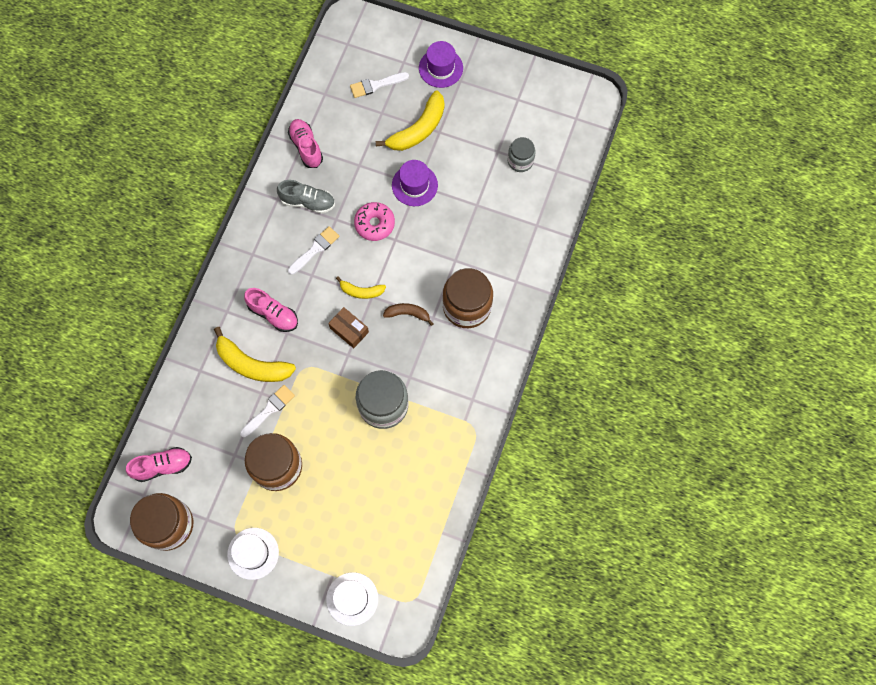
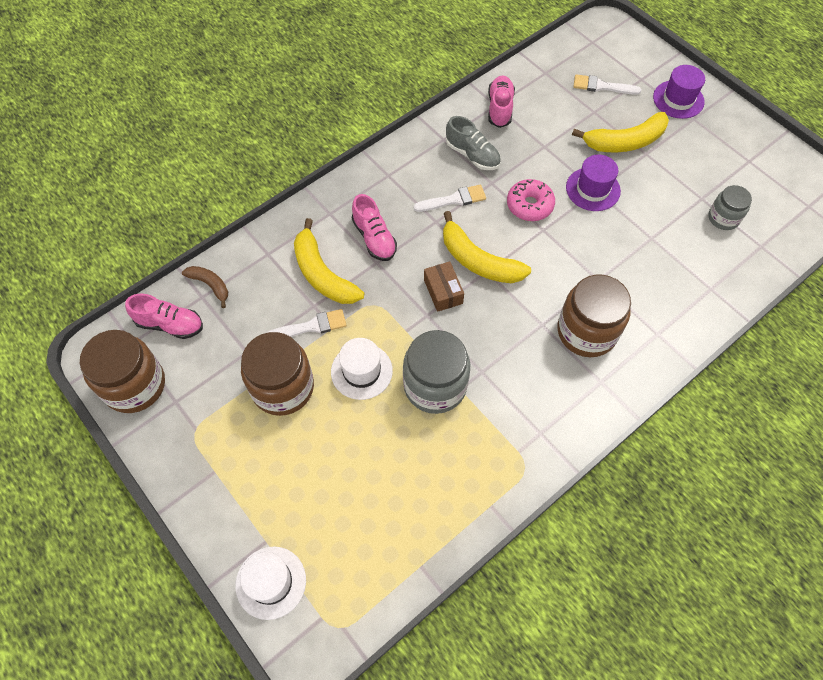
camera: 30 degrees right, 10 degrees down
white hat [227,528,279,580] -> white hat moved to [331,338,393,400]
yellow banana [336,276,386,299] -> yellow banana [443,211,531,283], size x1.79
brown banana [383,303,434,326] -> brown banana moved to [182,266,228,308]

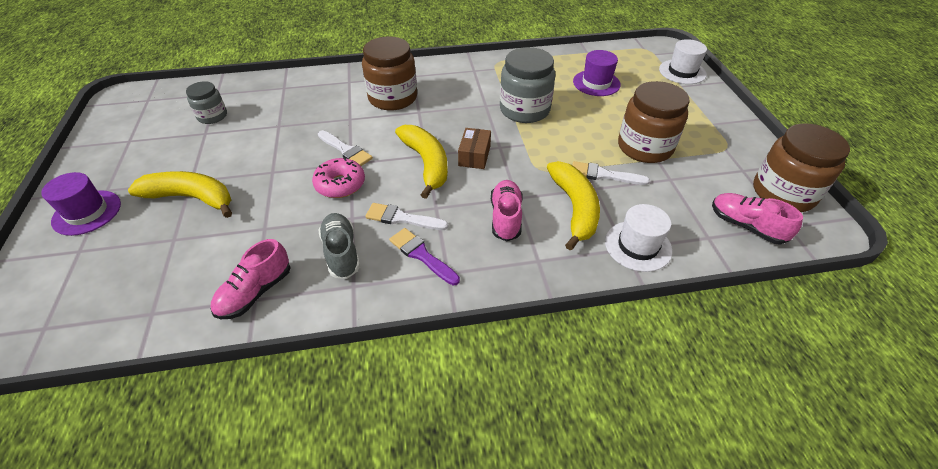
camera: 150 degrees left, 15 degrees down
brown banana [182,266,228,308] -> none
white hat [331,338,393,400] -> white hat moved to [605,204,672,272]
purple hat [566,155,621,211] -> purple hat moved to [573,50,621,96]
white brush [573,74,641,95] -> white brush moved to [318,130,373,166]
none -> purple brush [389,228,460,285]

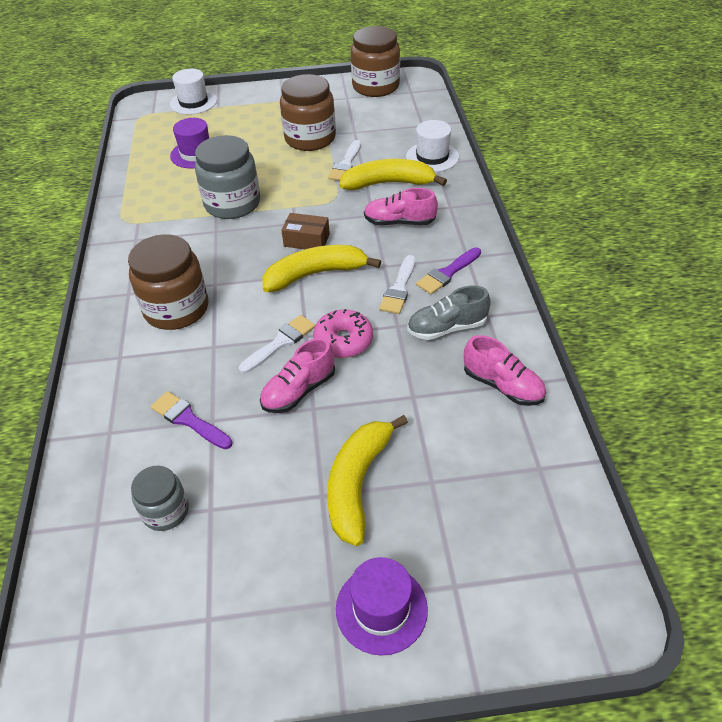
camera: 85 degrees left, 0 degrees up
pink shoe [712,193,803,245] -> pink shoe moved to [260,338,335,413]
none -> purple brush [151,391,232,449]

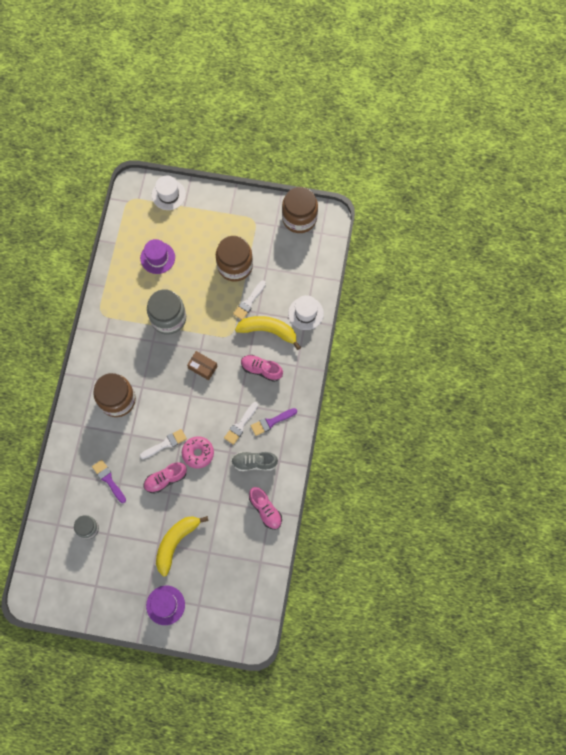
camera: 15 degrees right, 25 degrees up
yellow banana [262,245,381,292] -> none

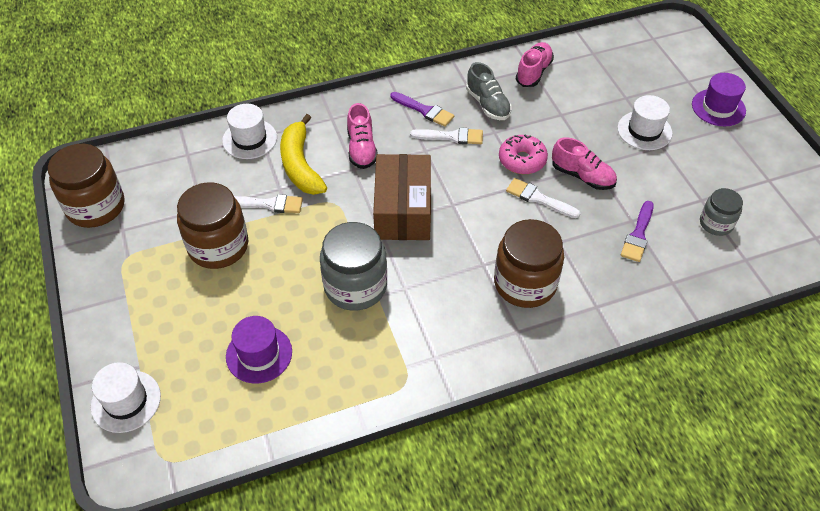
camera: 120 degrees left, 20 degrees down
yellow banana [156,516,208,577] -> white hat [617,95,672,150]
brown box [187,351,218,380] -> brown box [373,154,431,240], size x1.95

